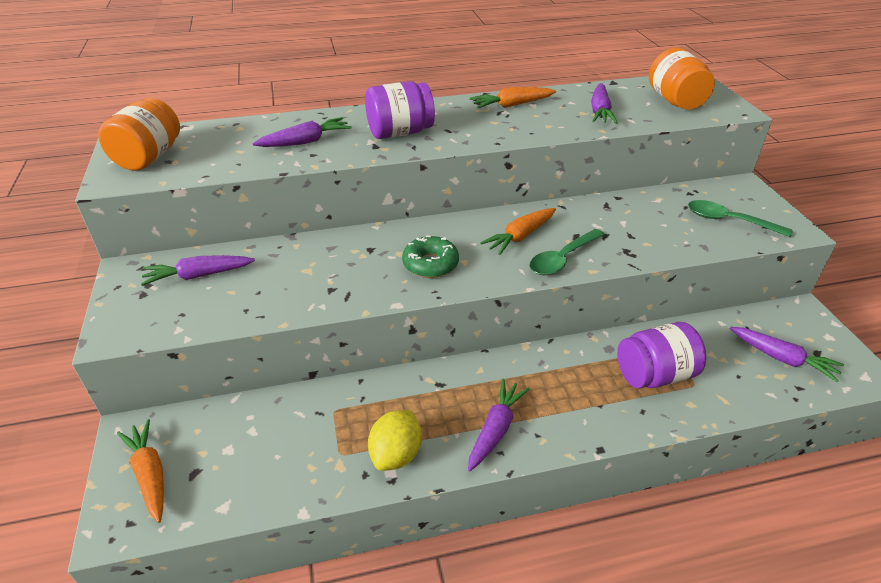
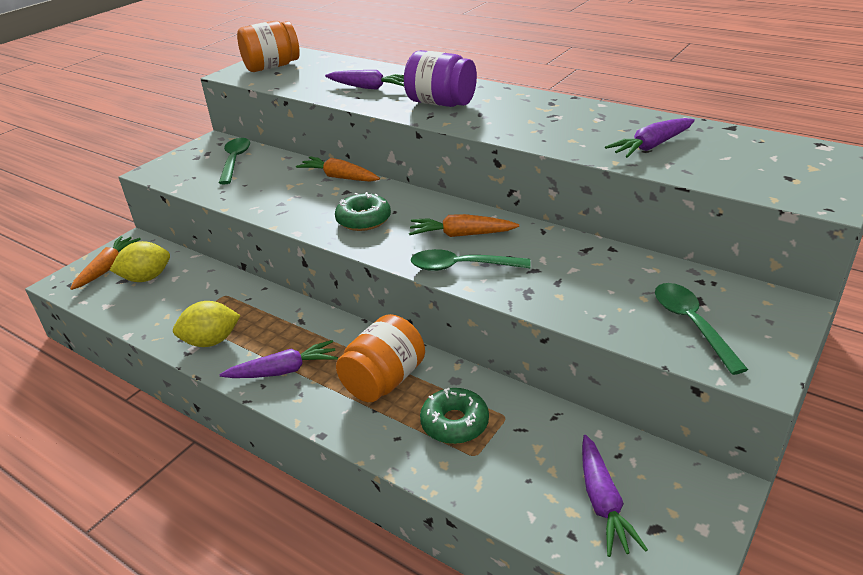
camera: 50 degrees right, 5 degrees down
purple carrot [141,255,255,286] -> green spoon [219,138,250,184]
orange carrot [470,87,556,108] -> orange carrot moved to [296,156,380,182]
purple jar [617,322,706,389] -> green donut [420,388,489,444]
orange jar [649,48,715,110] -> orange jar moved to [336,314,425,402]
none -> yellow lemon [110,241,170,282]

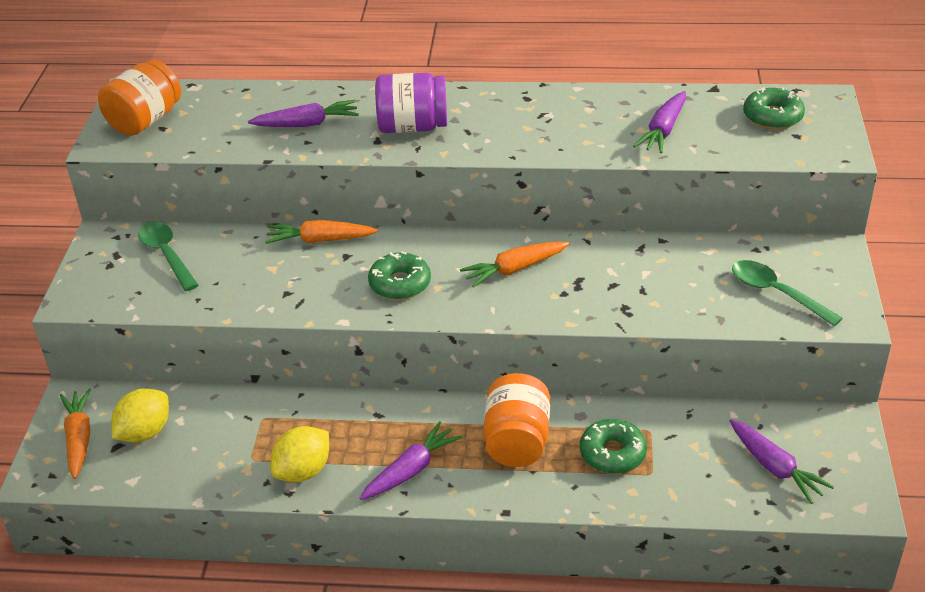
camera: 30 degrees left, 5 degrees up
green spoon [411,249,531,271] -> none
none -> green donut [743,87,805,130]

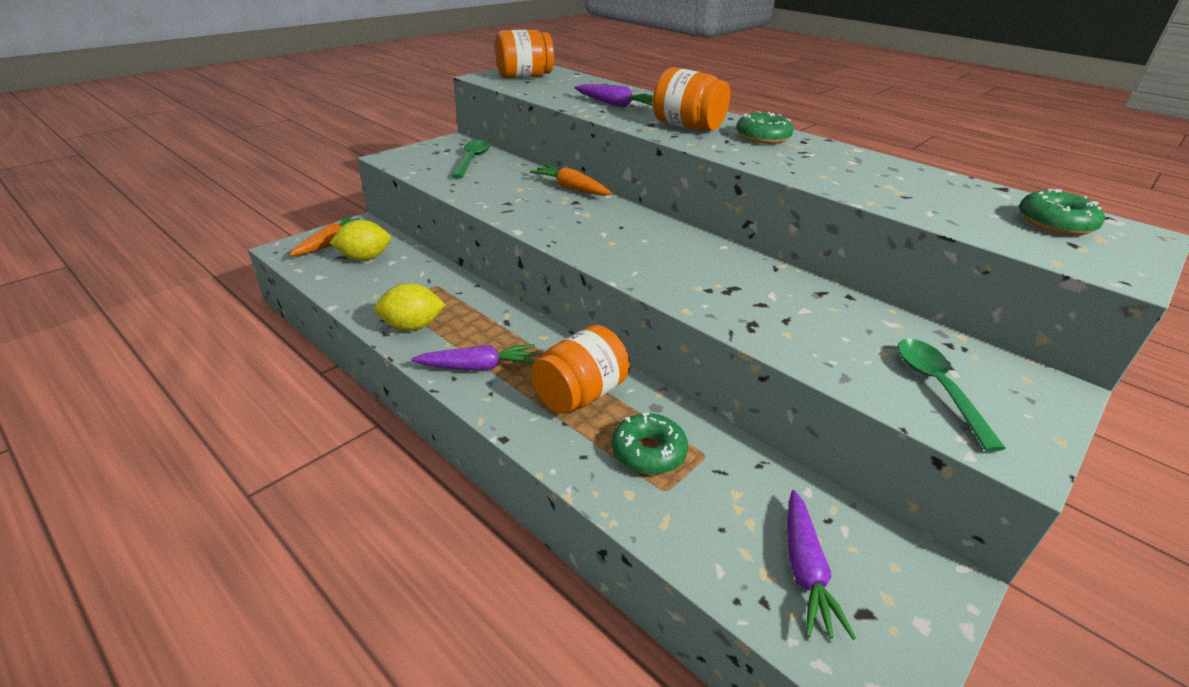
camera: 35 degrees right, 5 degrees down
green donut [368,252,431,300] -> green donut moved to [736,111,794,144]
purple jar [375,73,447,133] -> orange jar [653,67,730,130]
orange carrot [460,242,570,288] -> none
purple carrot [633,91,686,153] -> none

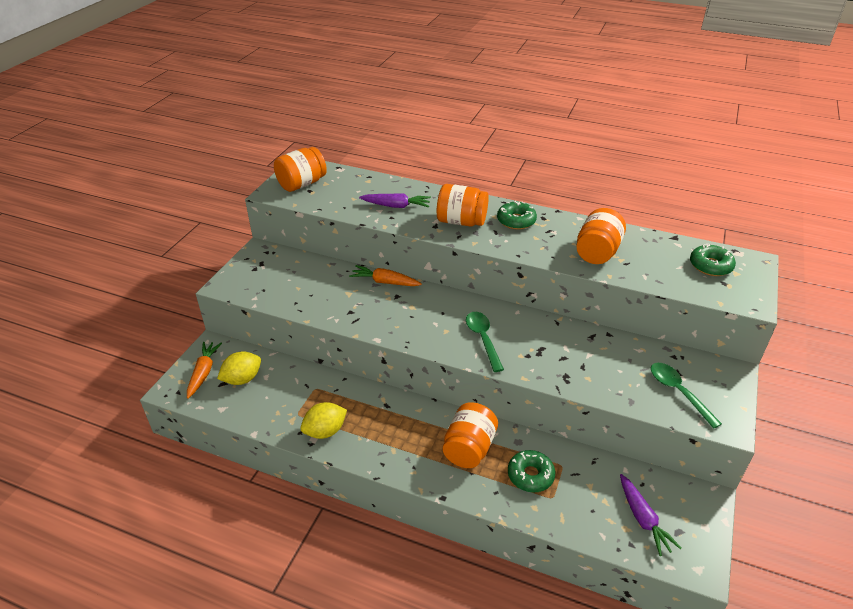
camera: 20 degrees left, 5 degrees up
purple carrot [411,344,535,371] -> none
green spoon [451,140,490,178] -> green spoon moved to [466,312,504,372]
none -> orange jar [576,208,626,264]

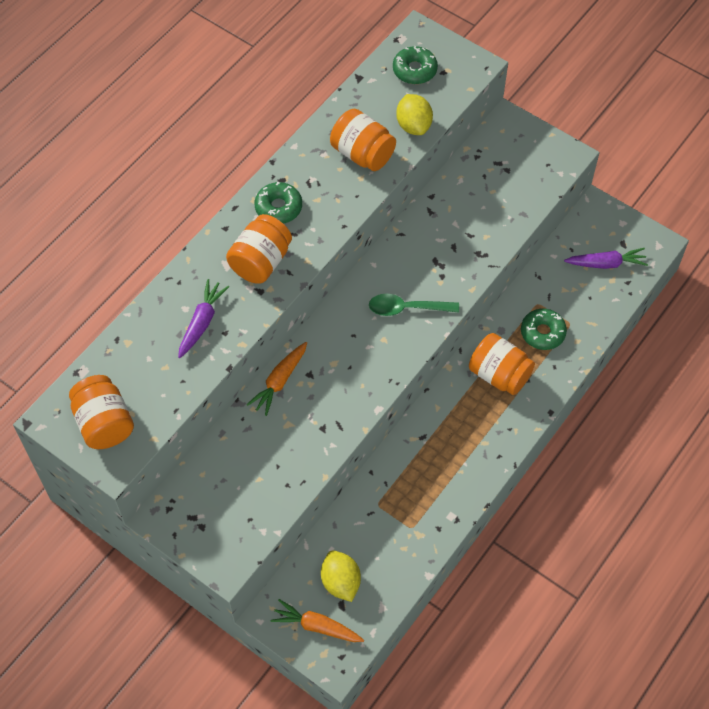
camera: 75 degrees left, 20 degrees up
yellow lemon [301,402,347,439] -> yellow lemon moved to [396,94,433,135]
green spoon [651,363,722,429] -> none

